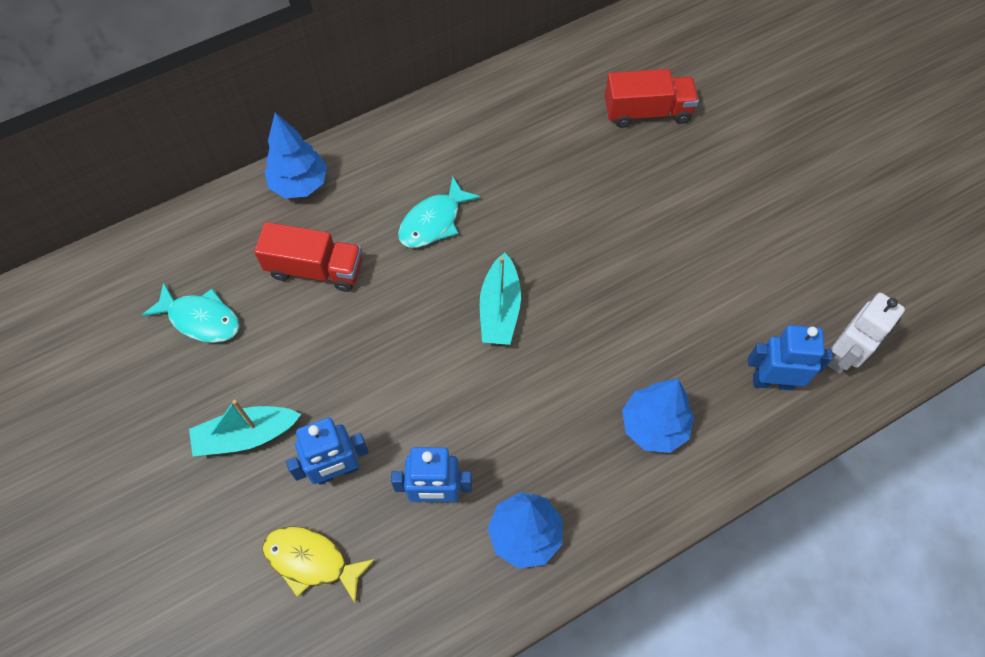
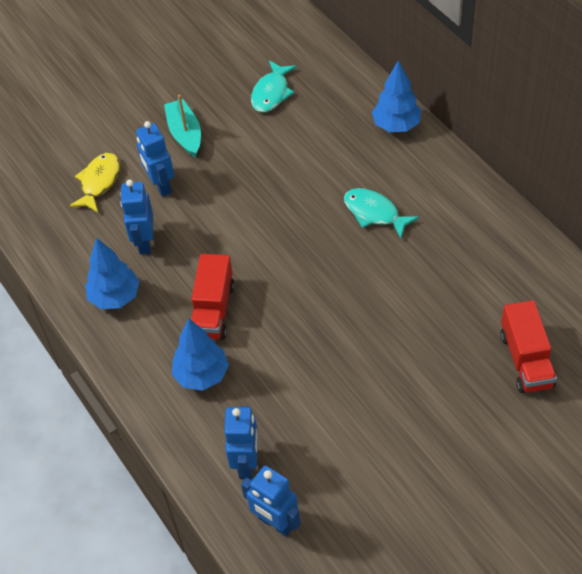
camera: 90 degrees right, 10 degrees down
red truck [254,222,362,292] -> red truck moved to [191,254,235,340]
turquoise boat [480,253,521,345] -> none
white robot [828,293,905,374] -> blue robot [241,465,301,537]

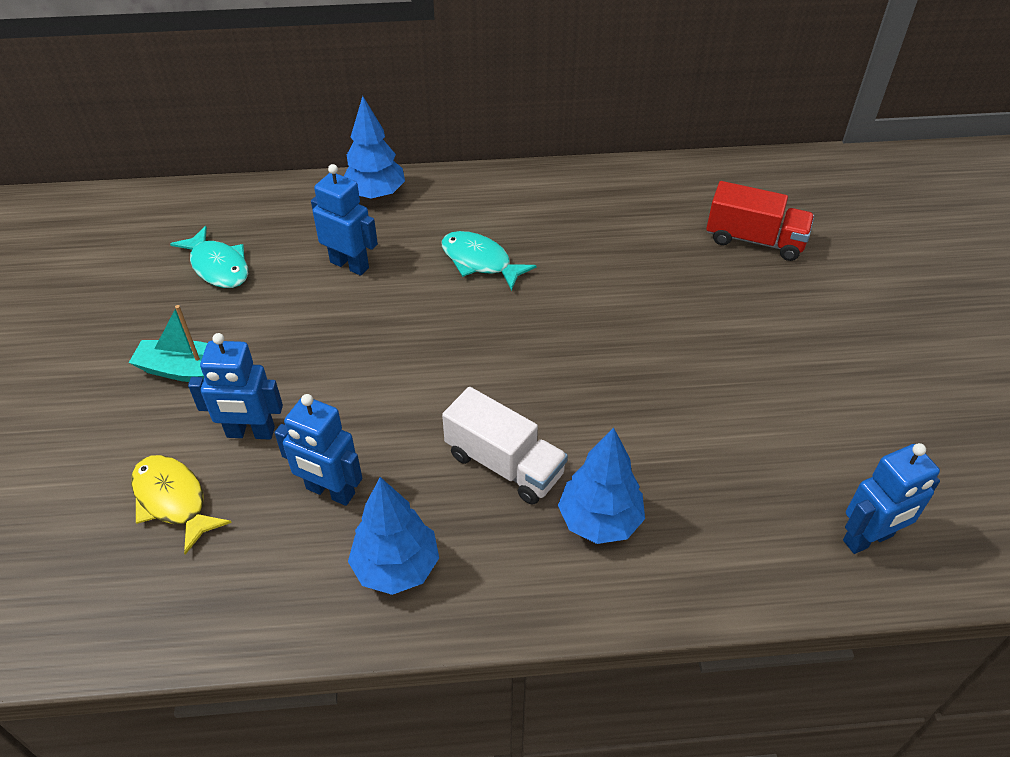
camera: 65 degrees left, 5 degrees down
red truck [191,254,235,340] -> white truck [442,387,568,505]
blue robot [224,406,258,479] -> blue robot moved to [311,164,378,276]
turquoise fish [344,188,419,239] -> turquoise fish turned 60 degrees clockwise [442,231,536,291]

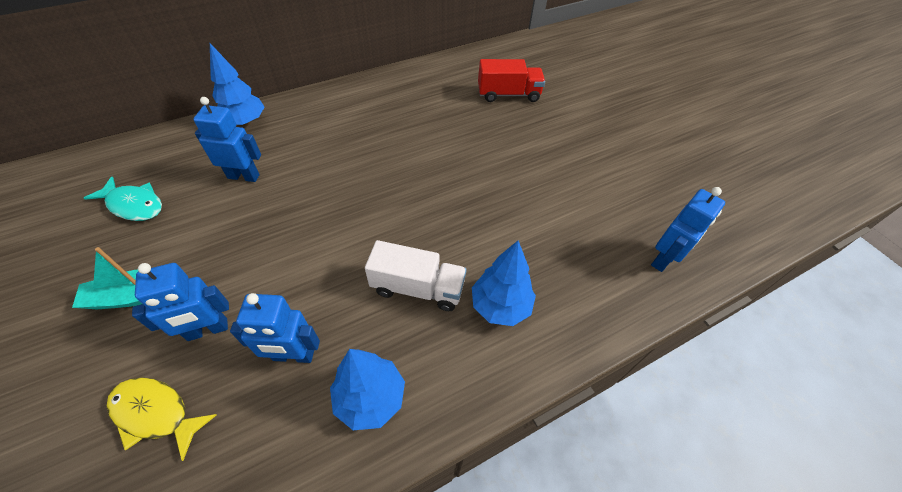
camera: 25 degrees left, 5 degrees up
turquoise fish [442,231,536,291] -> none

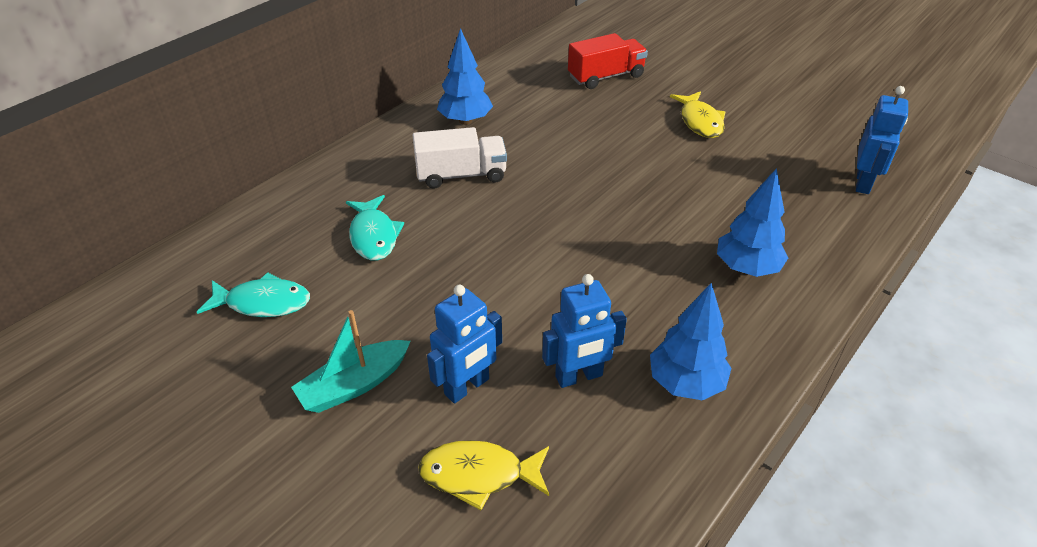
camera: 20 degrees left, 10 degrees down
blue robot [193,97,261,182] -> turquoise fish [346,195,404,260]
blue tree [210,43,265,126] -> blue tree moved to [437,28,493,125]
white truck [365,240,467,311] -> white truck moved to [413,127,507,189]
none -> yellow fish [670,91,725,138]

